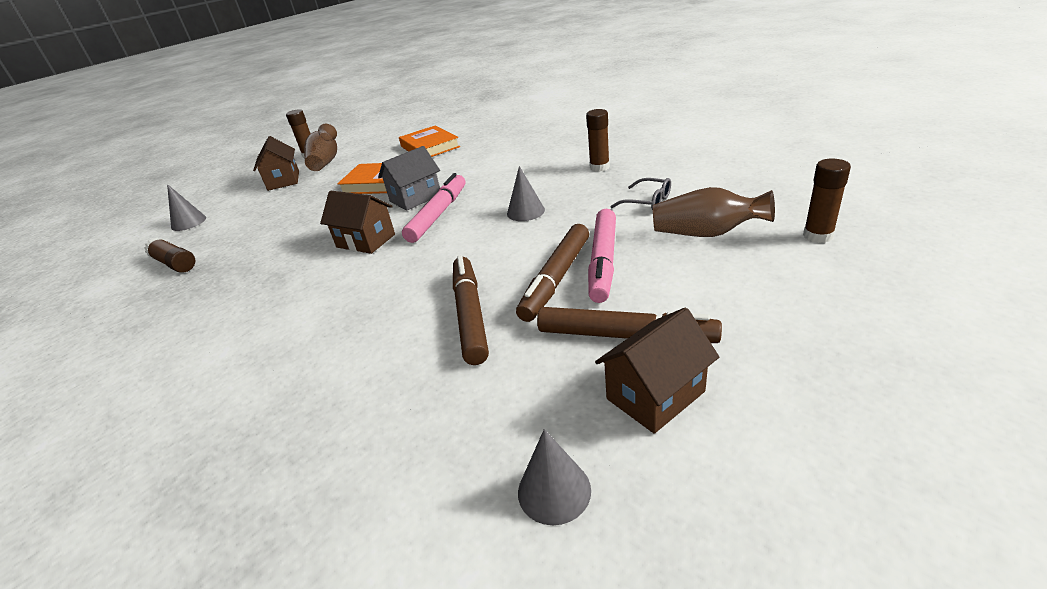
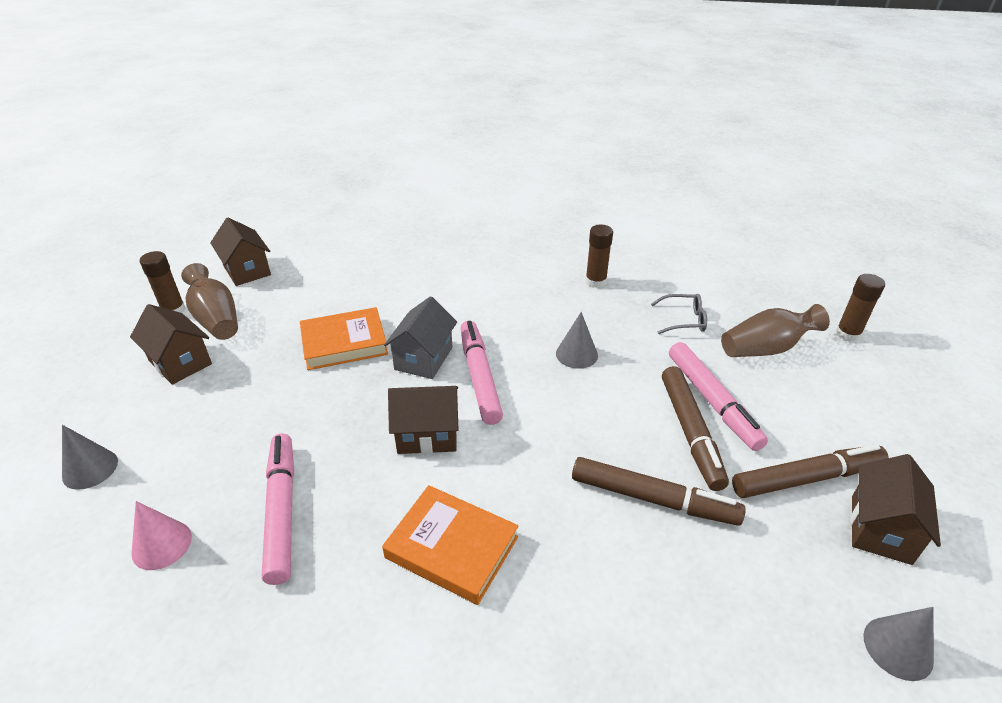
camera: 35 degrees left, 5 degrees up
brown glue stick [144,238,195,273] -> pink cone [131,501,192,570]
orange book [399,125,460,157] -> orange book moved to [382,485,519,605]
brown marker [453,255,489,365] -> brown marker turned 150 degrees clockwise [572,457,746,526]
none -> brown house [210,218,271,286]
none -> pink marker [262,433,294,585]

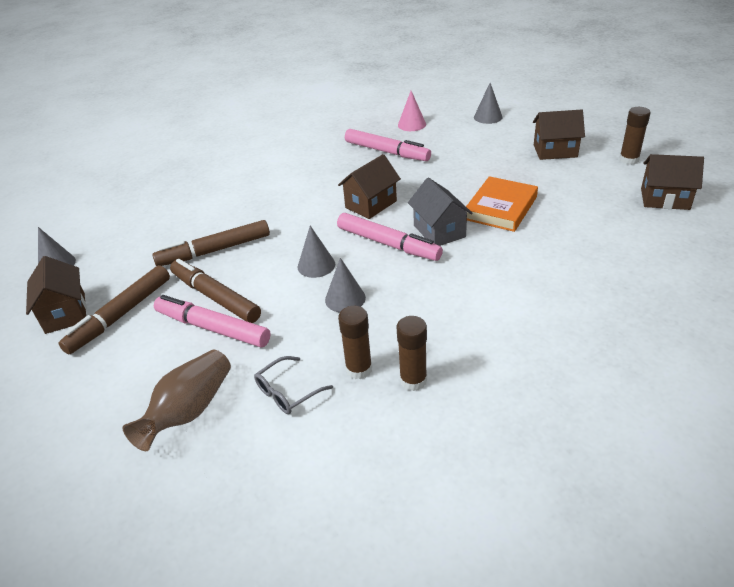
camera: 140 degrees right, 0 degrees up
brown vase [181,263,238,340] -> none
orange book [382,485,519,605] -> none
brown glue stick [836,274,885,342] -> brown glue stick moved to [338,306,372,379]
none -> grey cone [298,226,335,278]

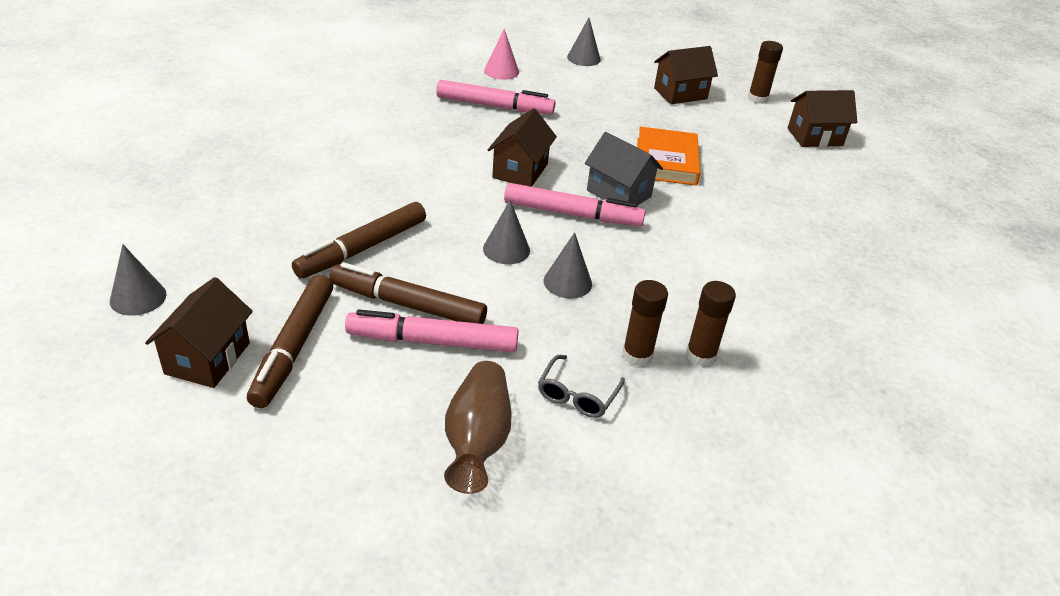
camera: 30 degrees left, 0 degrees up
brown house [26,256,87,334] -> brown house turned 60 degrees clockwise [145,277,253,388]

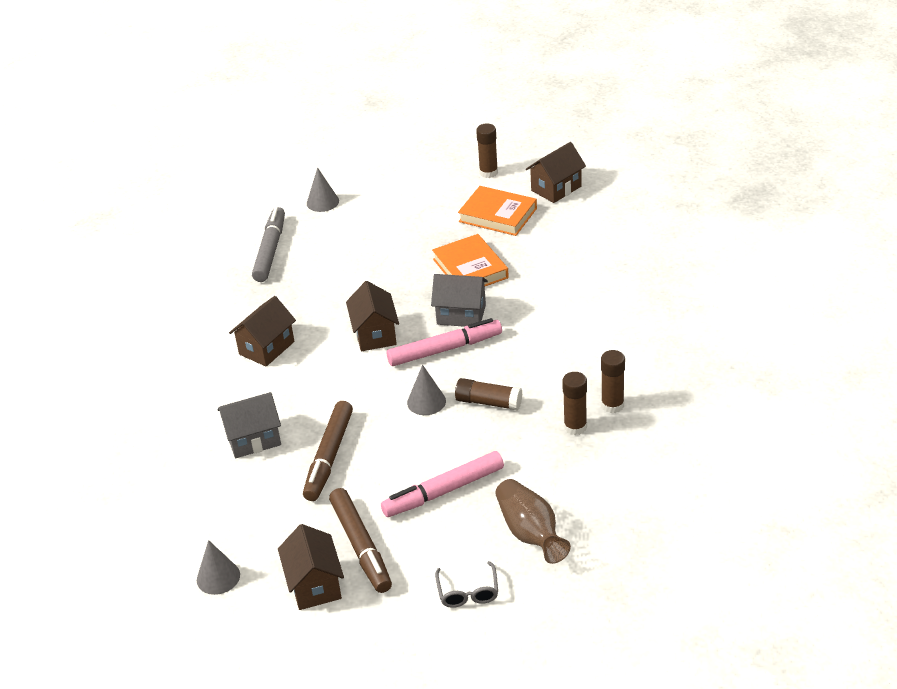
camera: 25 degrees left, 0 degrees up
brown marker [329,262,487,324] -> none
pink marker [436,80,555,115] -> none
pink cone [484,29,519,80] -> grey marker [252,207,285,282]
grey glasses [538,355,625,418] -> grey glasses moved to [435,561,498,608]
grey cone [544,232,592,299] -> brown glue stick [455,378,522,411]
brown house [654,46,718,104] -> brown house moved to [229,296,296,367]
none -> grey house [217,392,281,458]
none -> orange book [458,186,537,236]

